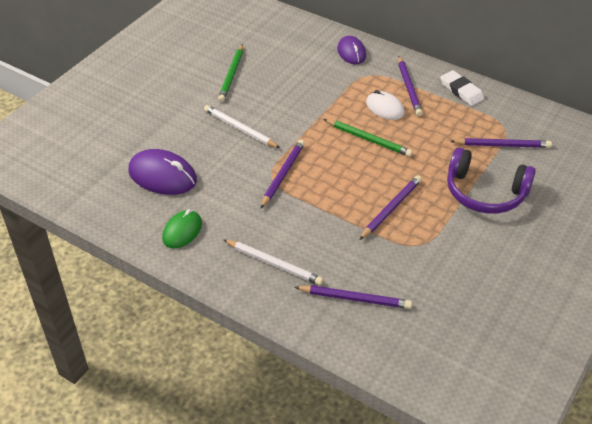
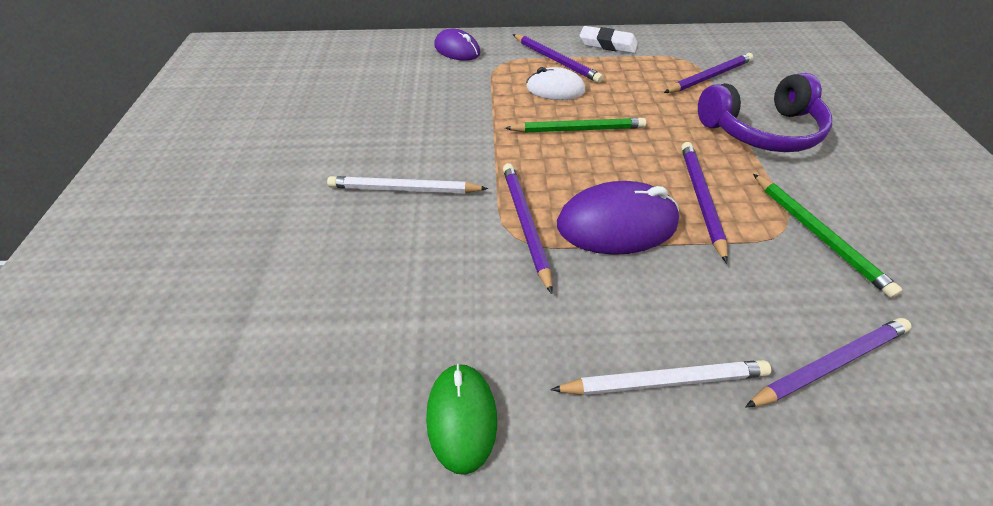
camera: 35 degrees left, 5 degrees up
purple mouse [128,149,197,195] -> purple mouse moved to [557,181,679,255]
green pencil [218,44,243,102] -> green pencil moved to [753,174,902,298]

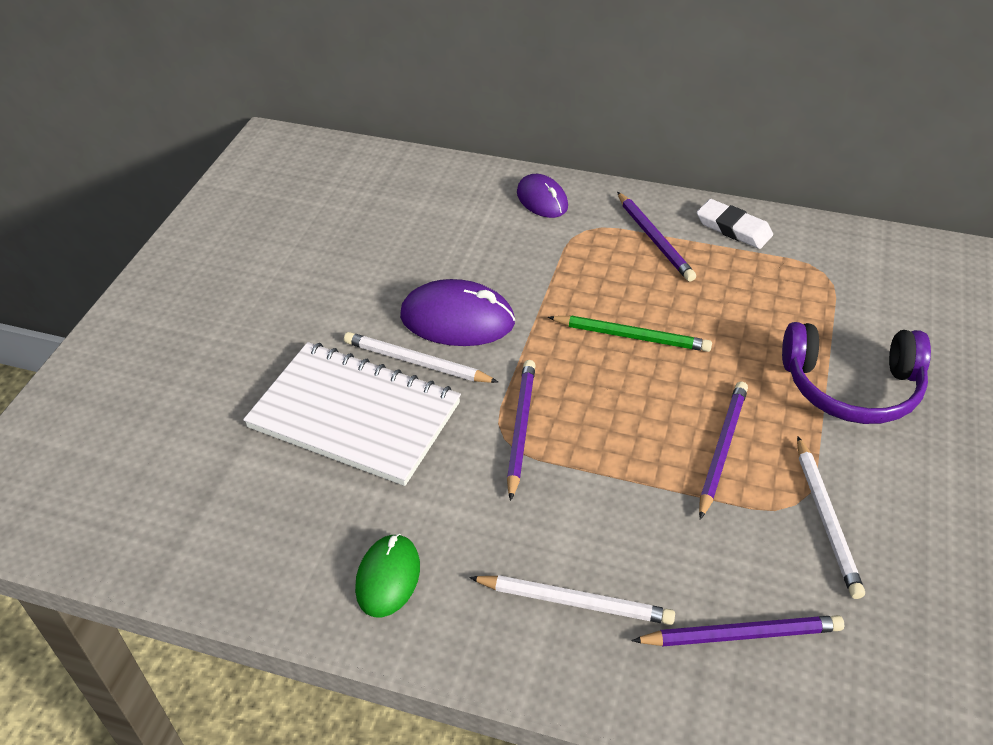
camera: 20 degrees right, 5 degrees down
white mouse [526,67,585,100] -> none
purple mouse [557,181,679,255] -> purple mouse moved to [400,279,516,346]
purple pencil [664,53,753,93] -> none
green pencil [753,174,902,298] -> white pencil [797,436,865,599]
none -> white notebook [243,342,461,486]

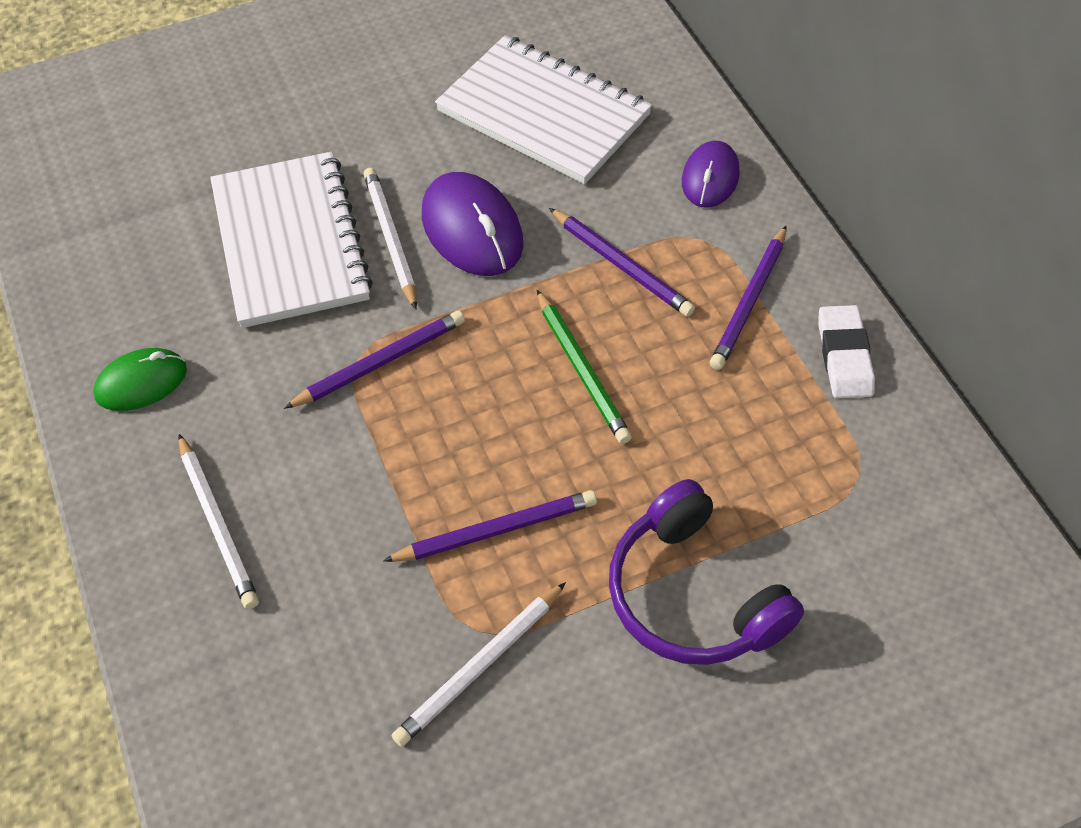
camera: 50 degrees right, 10 degrees up
purple pencil [631,615,844,647] -> purple pencil moved to [549,208,695,317]
none -> white notebook [435,35,652,184]

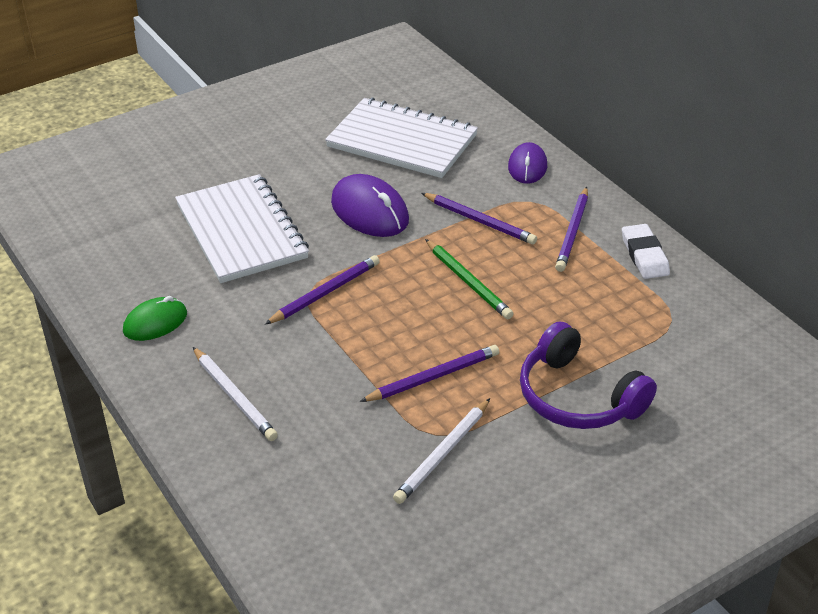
camera: 10 degrees left, 15 degrees down
white pencil [363,168,417,309] -> none

